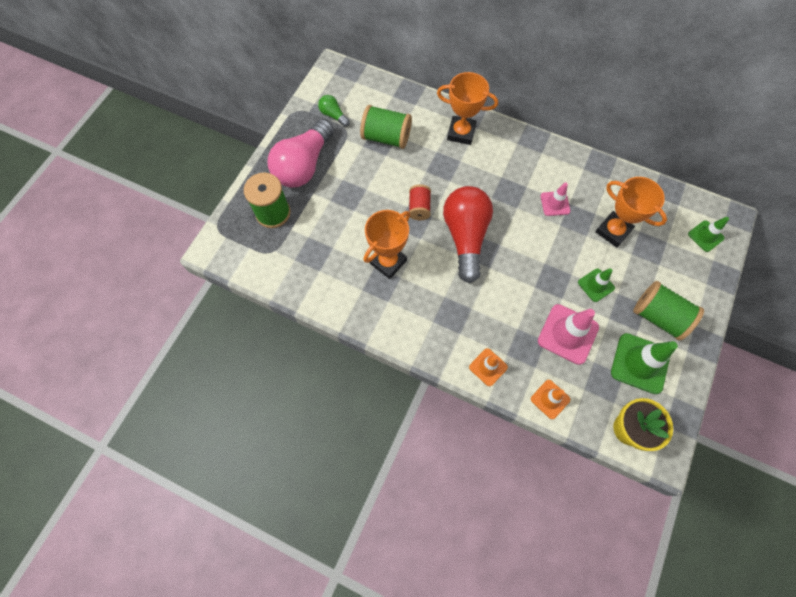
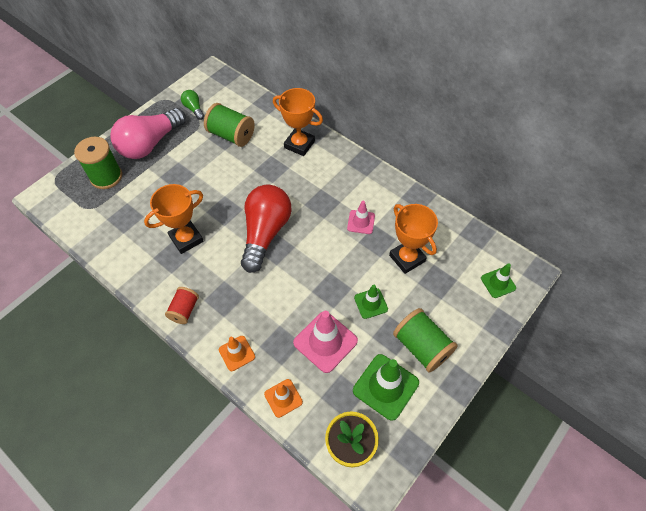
camera: 15 degrees right, 10 degrees down
red spool [409,184,431,220] -> red spool moved to [165,287,199,324]

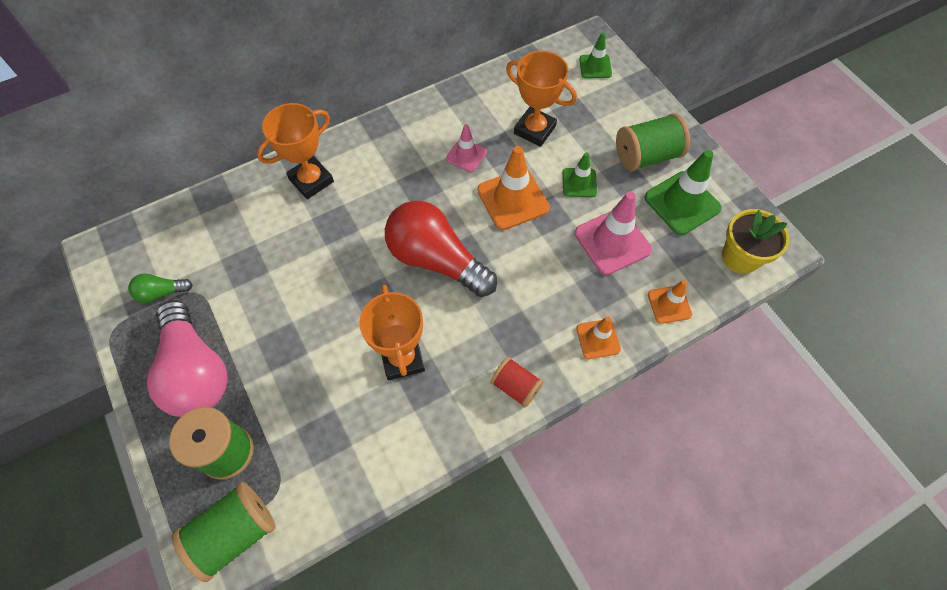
camera: 70 degrees left, 5 degrees up
green spool [204,103,255,147] -> green spool moved to [172,482,275,582]
orange trophy [389,204,438,274] -> orange trophy turned 45 degrees clockwise [506,51,577,147]
none -> orange traffic cone [477,146,550,230]

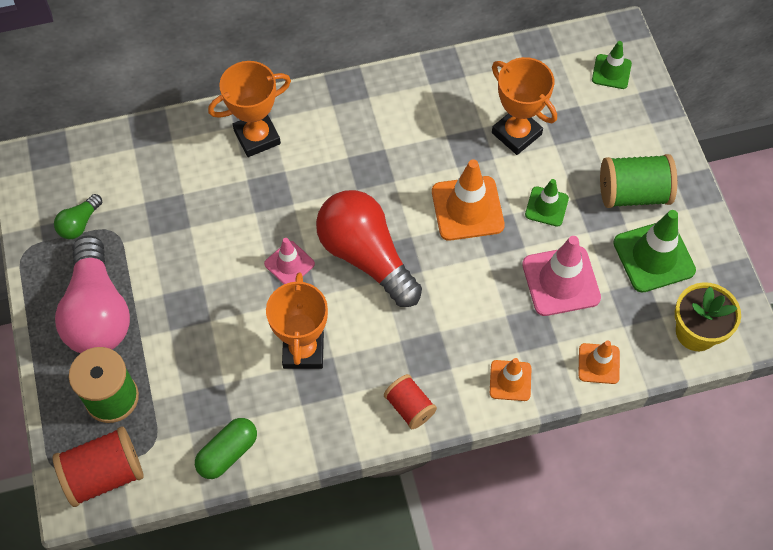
camera: 15 degrees right, 0 degrees up
green light bulb [128,273,193,303] -> green light bulb turned 60 degrees counterclockwise [54,194,102,239]
green spool [172,482,275,582] -> red spool [53,427,144,507]
pink traffic cone [446,124,487,172] -> pink traffic cone moved to [264,238,315,284]
none -> green capsule [195,418,257,479]

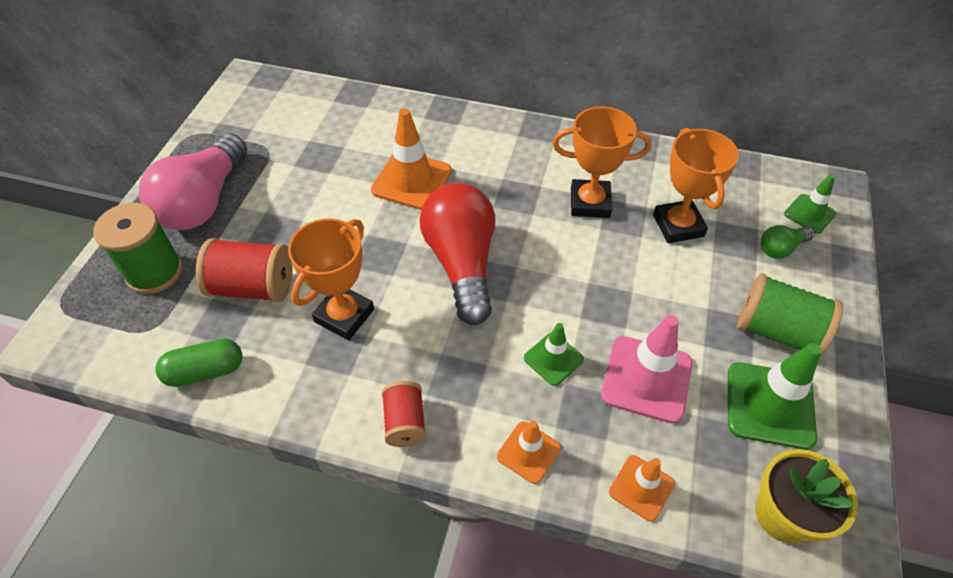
camera: 30 degrees right, 10 degrees down
red spool [53,427,144,507] -> red spool moved to [196,238,293,302]
green light bulb [54,194,102,239] -> green light bulb moved to [761,225,815,259]
orange trophy [208,61,291,157] -> orange trophy moved to [552,107,652,218]
pink traffic cone [264,238,315,284] -> none
orange traffic cone [432,160,505,241] -> orange traffic cone moved to [371,108,452,210]
green traffic cone [525,179,569,227] -> green traffic cone moved to [524,323,584,386]

